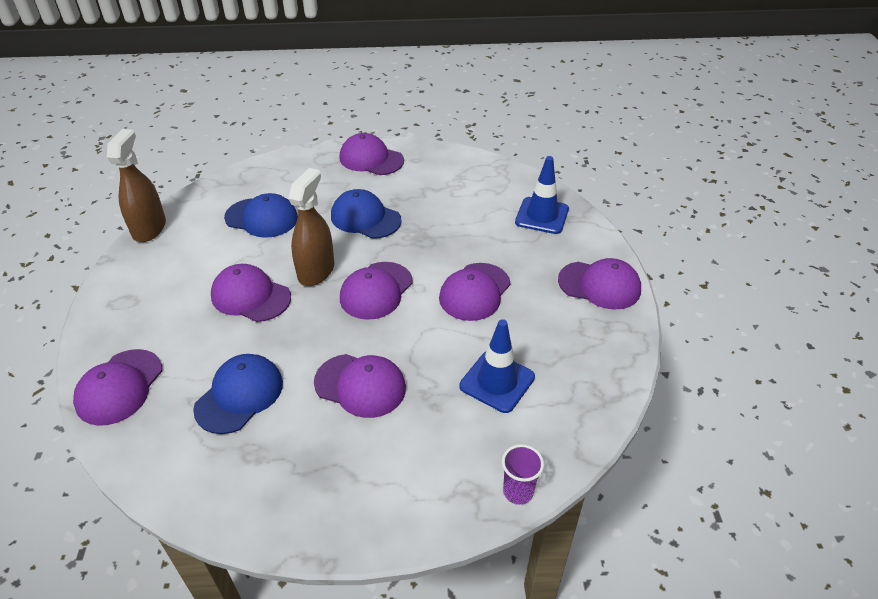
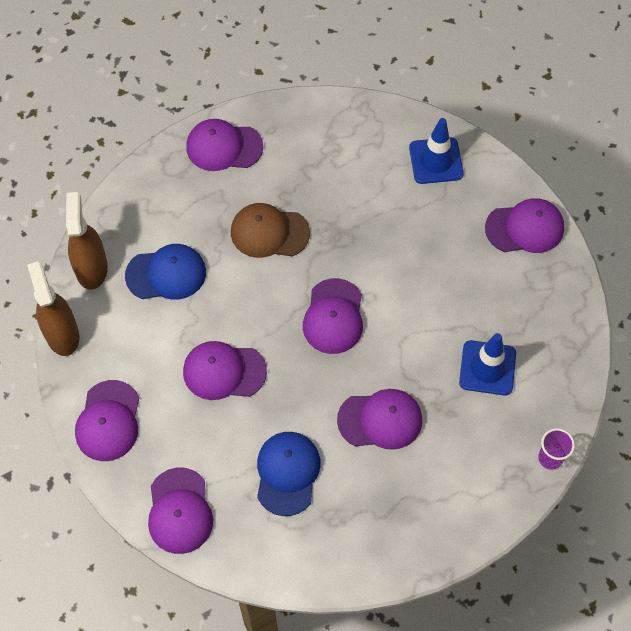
camera: 25 degrees left, 20 degrees up
brown spray bottle [288,168,334,286] -> brown spray bottle moved to [66,192,108,290]
blue cap [331,189,402,239] -> brown cap [231,203,310,258]
purple cap [439,263,511,321] -> purple cap moved to [75,380,139,461]

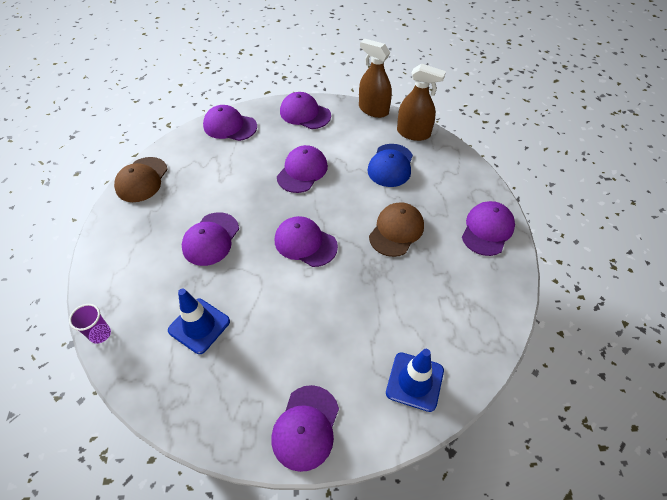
camera: 115 degrees right, 10 degrees down
brown spray bottle [27,261,79,356] -> brown spray bottle turned 150 degrees counterclockwise [359,38,392,118]
blue cap [257,432,321,516] -> none
none -> brown cap [114,157,168,202]

